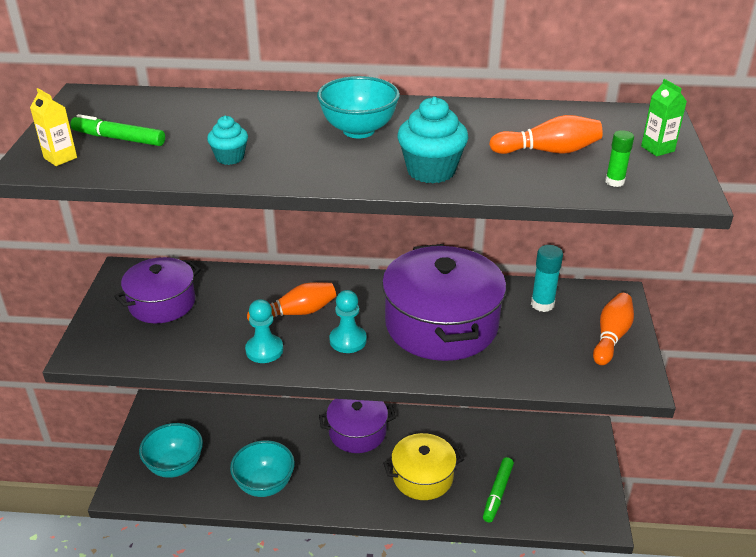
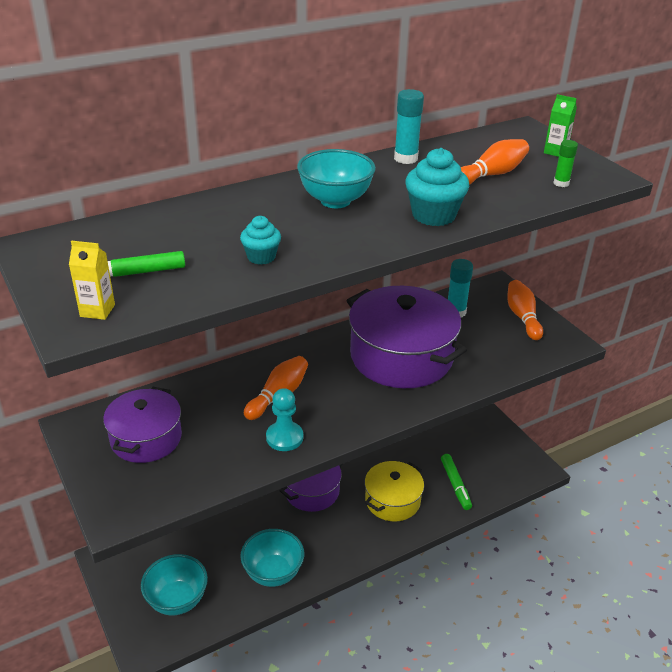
camera: 35 degrees left, 0 degrees up
turquoise pawn [329,290,367,353] -> none
none -> turquoise glue stick [394,89,424,164]

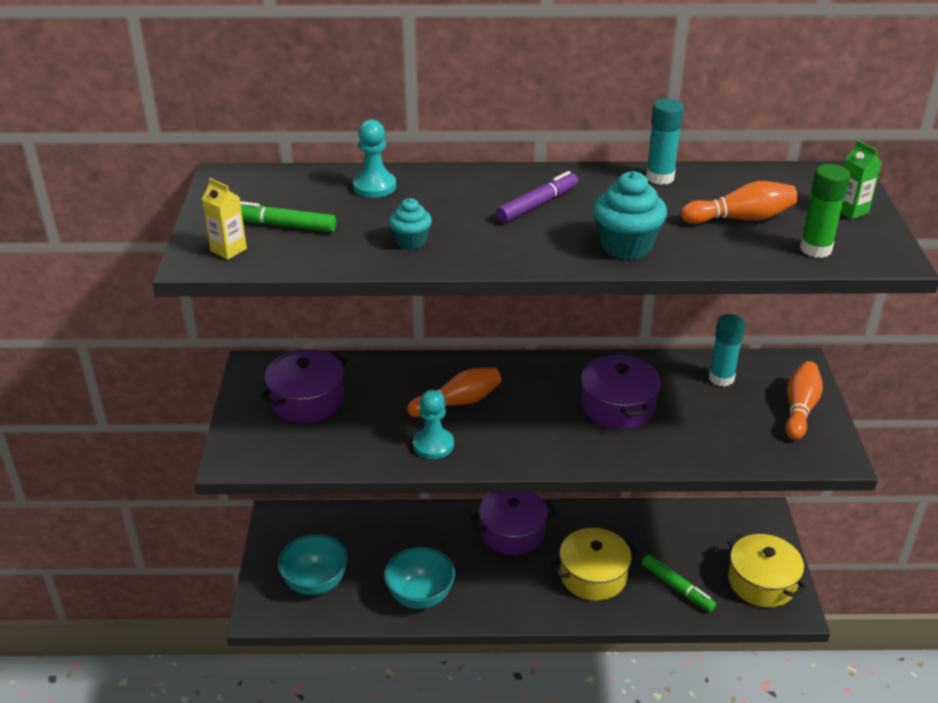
camera: 30 degrees right, 0 degrees up
turquoise bowl [297,149,376,208] -> purple marker [496,171,578,223]
purple pot [346,286,467,388] -> purple pot [581,353,661,429], size x0.60
green marker [441,454,472,510] -> green marker turned 60 degrees counterclockwise [642,555,716,612]
green glue stick [553,140,578,187] -> green glue stick [800,164,850,258], size x1.61
none -> turquoise pawn [353,119,396,198]
none -> yellow pot [727,533,807,607]

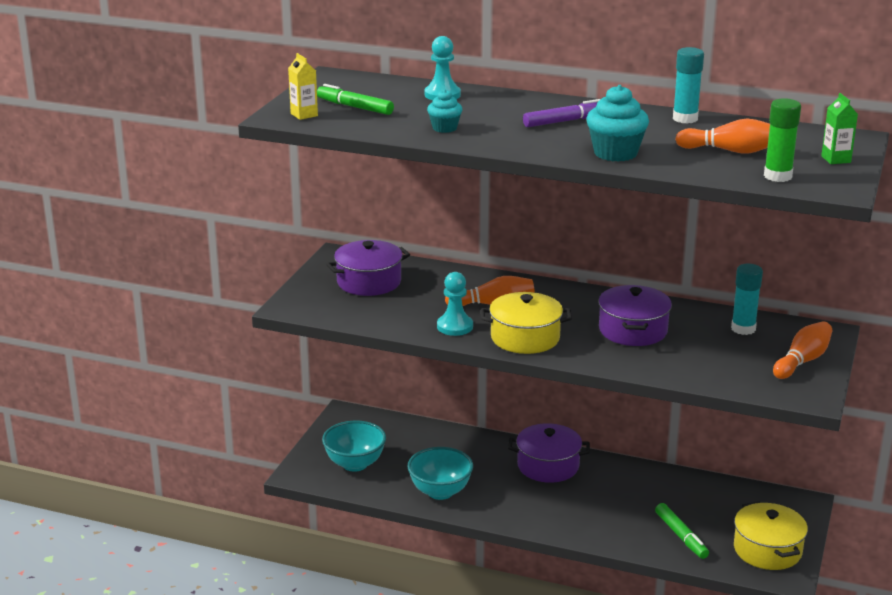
camera: 20 degrees right, 10 degrees down
yellow pot [551,528,639,601] -> yellow pot moved to [481,292,572,354]

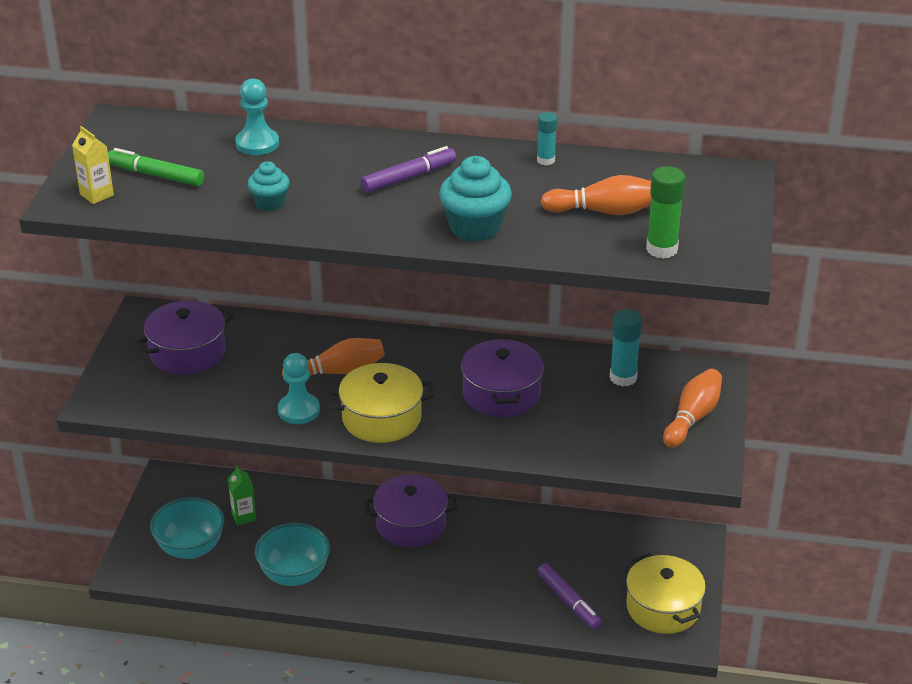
camera: 10 degrees left, 10 degrees up
green marker [655,503,709,559] -> purple marker [537,563,602,629]
turquoise glue stick [673,47,704,124] -> turquoise glue stick [537,112,557,165], size x0.62
green carton [821,93,858,164] -> green carton moved to [228,465,256,526]

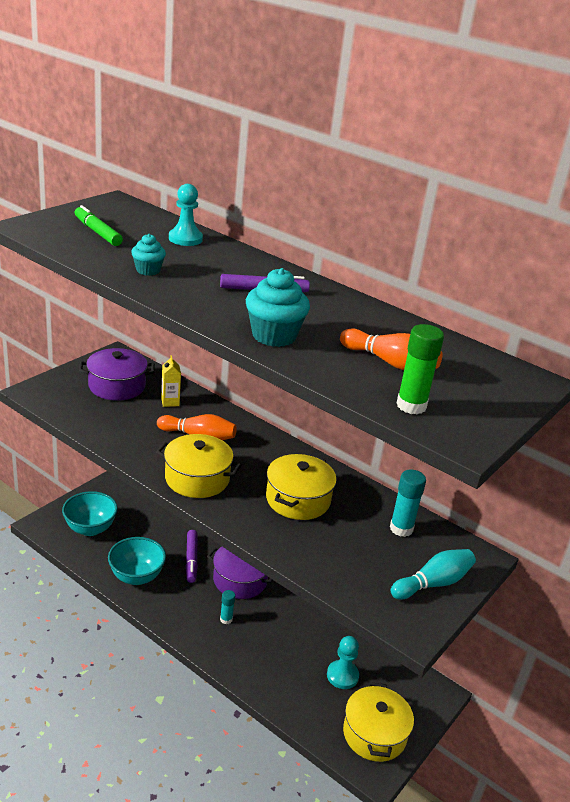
camera: 25 degrees right, 5 degrees down
yellow carton [72,126,114,204] -> yellow carton moved to [161,355,181,407]
green carton [228,465,256,526] -> none
turquoise pawn [278,353,320,424] -> turquoise pawn moved to [327,636,359,689]
purple pot [461,338,544,417] -> yellow pot [266,454,337,520]
turquoise glue stick [537,112,557,165] -> turquoise glue stick moved to [220,590,235,625]
purple marker [537,563,602,629] -> purple marker moved to [186,530,198,583]
orange bowling pin [663,369,722,448] -> turquoise bowling pin [391,549,476,600]

